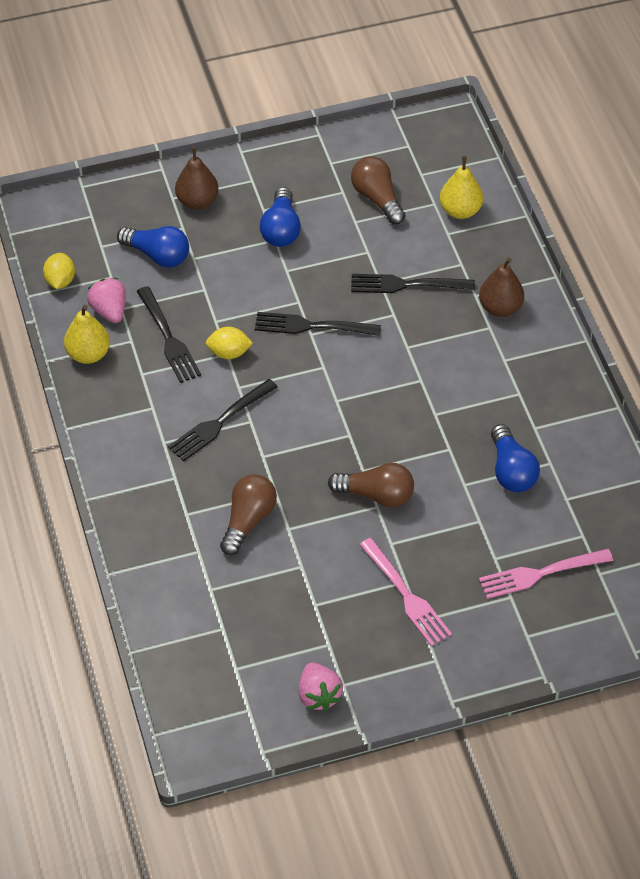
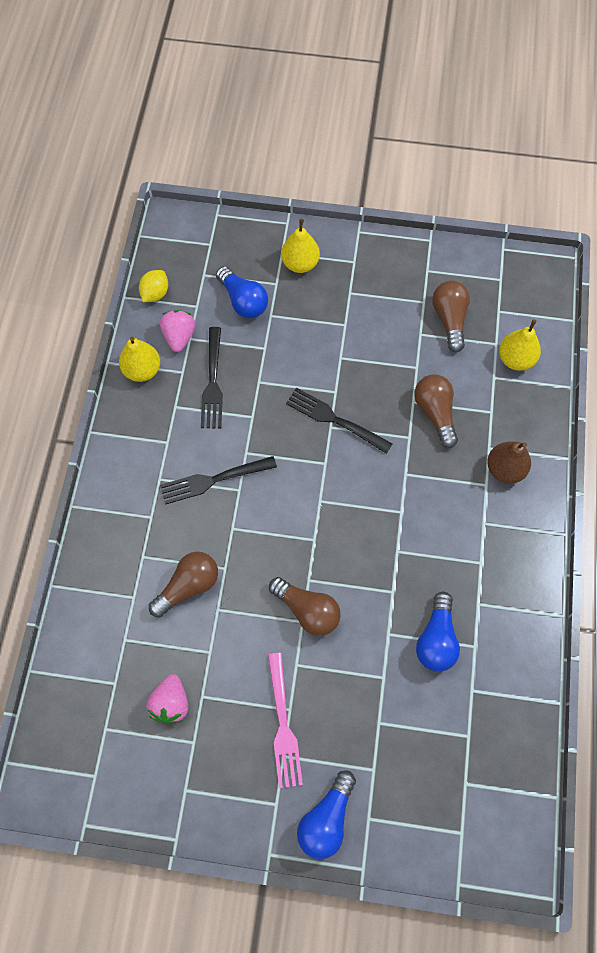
camera: 25 degrees right, 15 degrees up
brown pear [175,147,219,209] -> yellow pear [281,219,320,273]
yellow lemon [206,327,253,359] -> none
blue light bulb [260,187,301,247] -> blue light bulb moved to [297,770,356,859]
pink strawberry [299,662,343,711] -> pink strawberry moved to [146,674,188,724]
black fork [351,274,475,293] -> brown light bulb [414,374,458,448]
pink fork [479,549,613,599] -> none

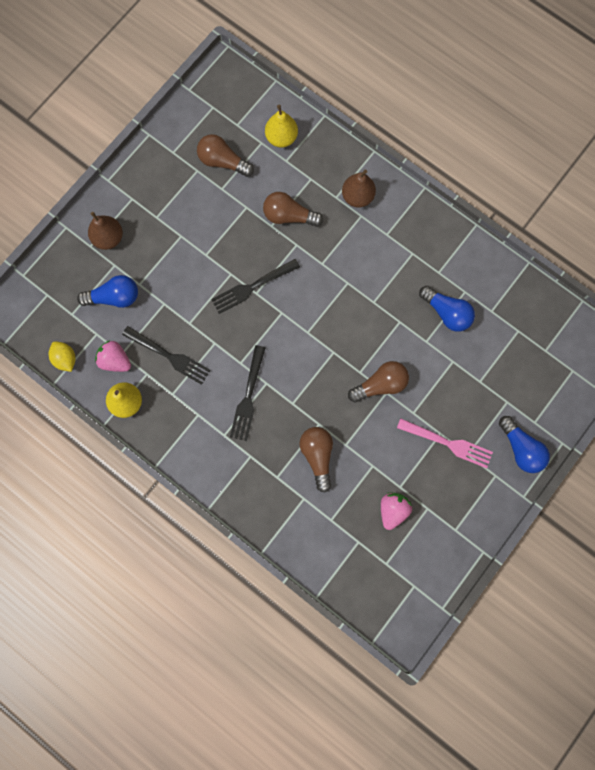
camera: 60 degrees left, 10 degrees up
pink strawberry [146,674,188,724] -> pink strawberry turned 105 degrees counterclockwise [381,492,412,530]
yellow pear [281,219,320,273] -> brown pear [88,212,123,250]

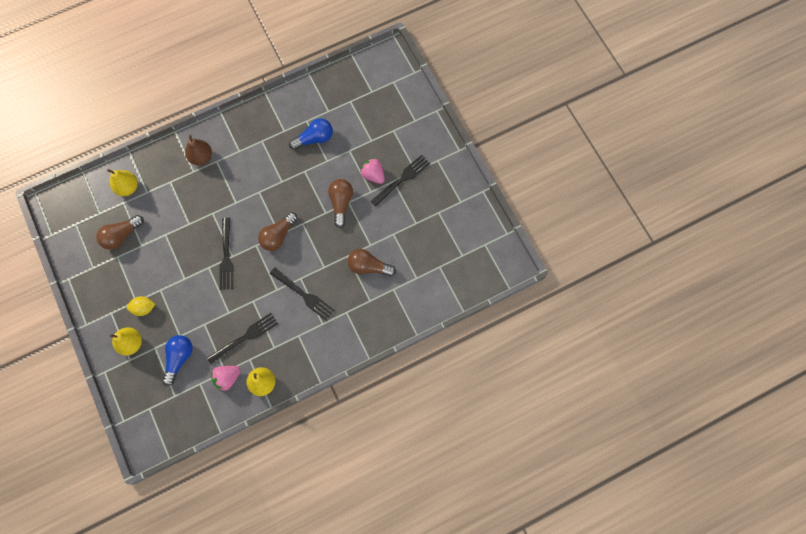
camera: 65 degrees left, 5 degrees down
yellow lemon [49,341,76,372] -> yellow lemon moved to [127,296,155,316]
brown pear [88,212,123,250] -> yellow pear [109,327,142,356]
brown light bulb [263,192,323,227] -> brown light bulb moved to [258,212,298,251]
pink strawberry [381,492,412,530] -> pink strawberry moved to [360,158,385,184]
pink fork [397,418,493,468] -> black fork [370,155,430,207]
blue light bulb [499,416,550,473] -> none

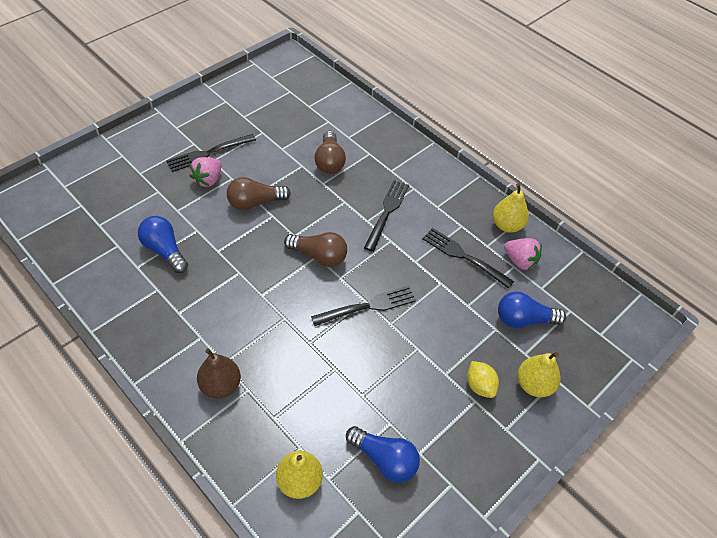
camera: 110 degrees left, 20 degrees down
brown light bulb [96,215,144,250] -> blue light bulb [346,426,420,483]
black fork [370,155,430,207] -> black fork turned 60 degrees counterclockwise [166,134,256,172]

